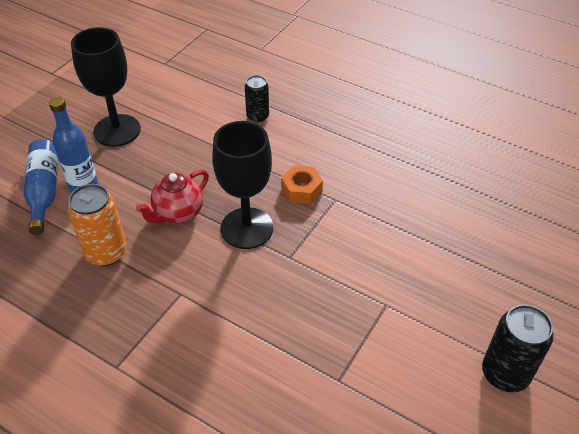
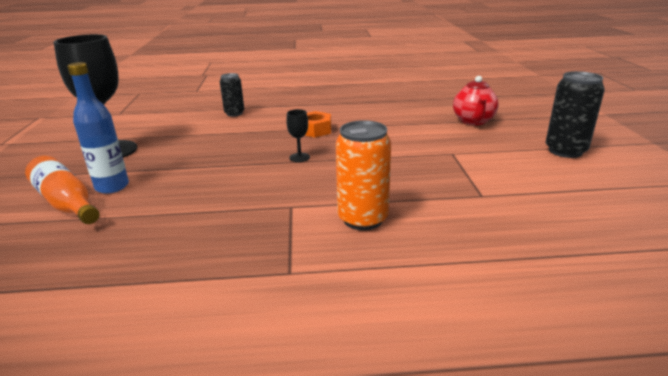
camera: 35 degrees left, 20 degrees down
blue bottle [24,139,58,235] -> orange bottle [25,156,100,224]
orange can [68,184,127,266] -> orange can moved to [336,120,391,230]
red teapot [136,170,209,224] -> red teapot moved to [453,76,499,125]
black goblet [212,121,273,249] -> black goblet [286,109,310,162], size x0.41

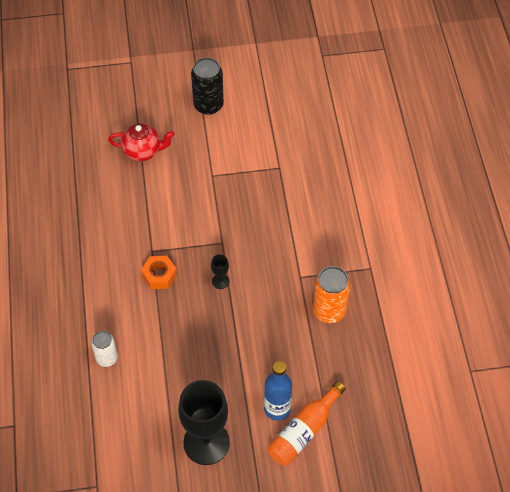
camera: 95 degrees left, 30 degrees up
black can [220,73,244,116] -> white can [91,331,118,367]
orange can [336,120,391,230] -> orange can moved to [313,266,351,323]

